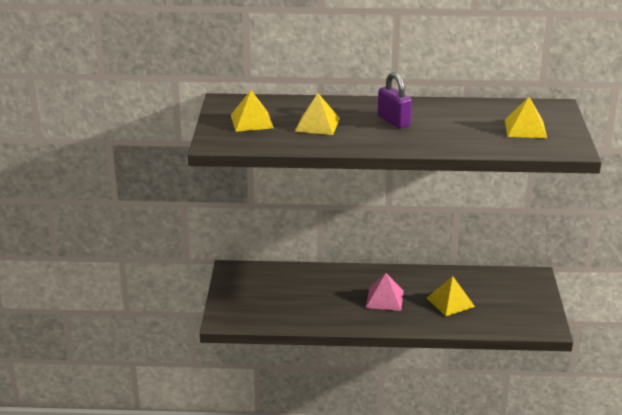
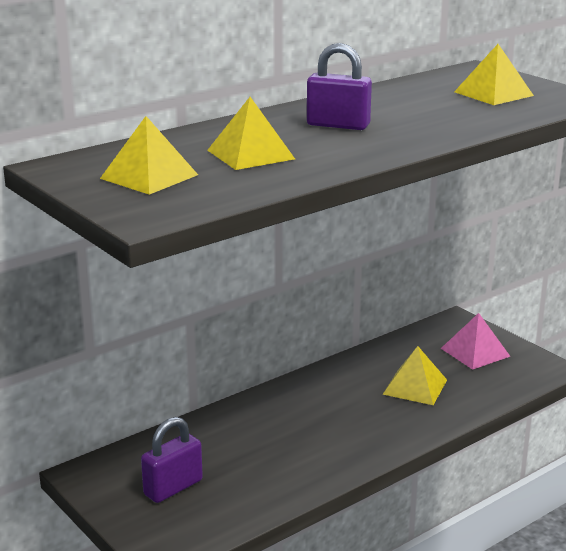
camera: 40 degrees left, 5 degrees down
pink pyramid [366,273,404,311] -> pink pyramid moved to [441,313,510,370]
none -> purple padlock [141,417,203,503]

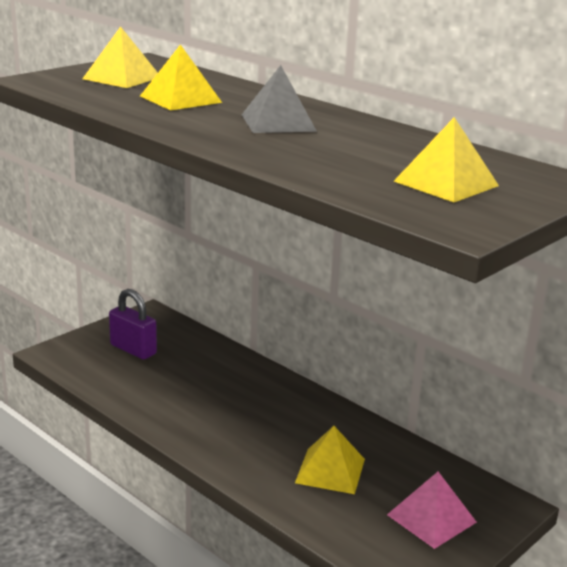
camera: 80 degrees right, 0 degrees up
purple padlock [307,43,372,130] -> grey pyramid [242,65,317,133]

